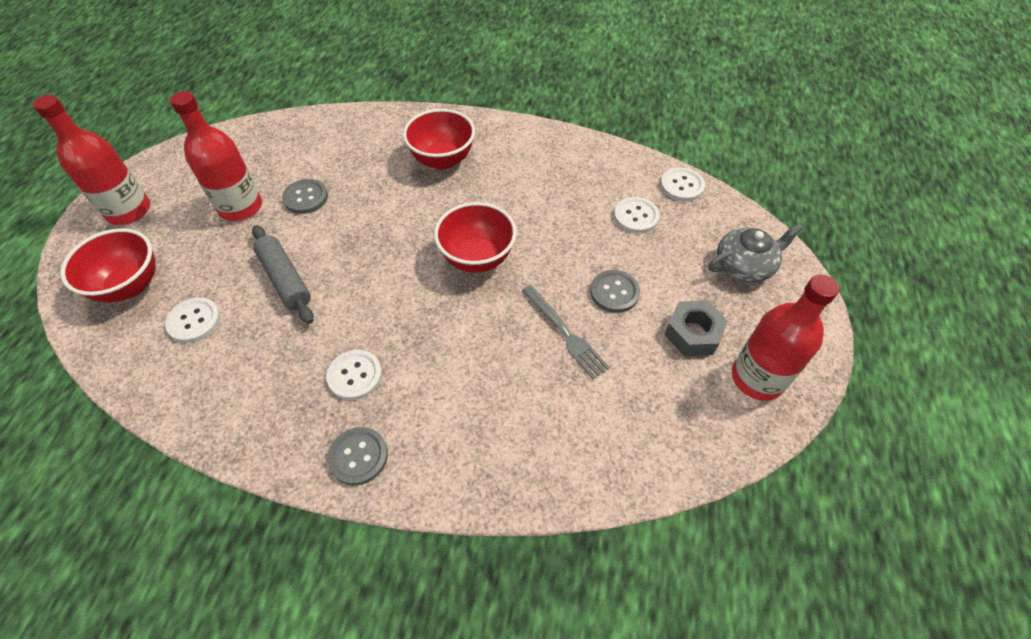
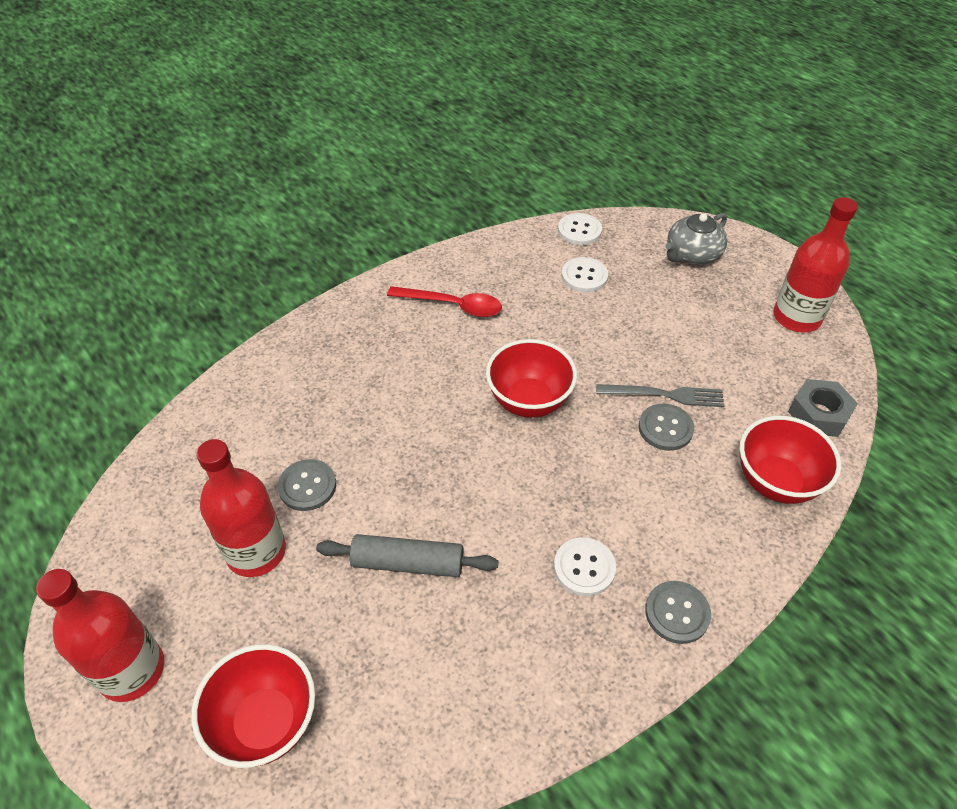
camera: 50 degrees left, 5 degrees down
white button [165,297,221,343] -> none
red bowl [403,109,475,170] -> red bowl moved to [740,416,841,504]
grey button [590,270,640,313] -> grey button moved to [639,404,694,451]
grey nut [665,300,728,356] -> grey nut moved to [788,379,858,437]
grey teapot [708,223,804,283] -> grey teapot turned 150 degrees counterclockwise [665,213,728,264]
none -> red spoon [387,286,502,317]

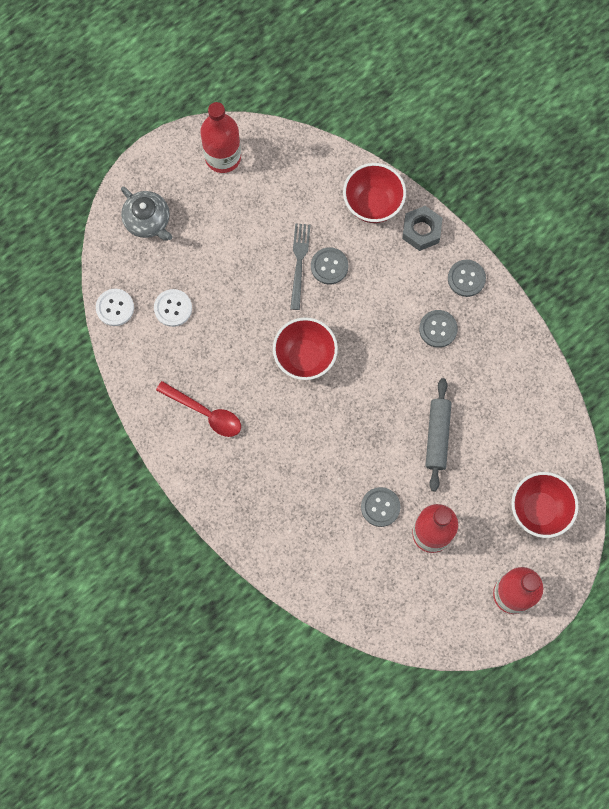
camera: 90 degrees left, 25 degrees up
red spoon [387,286,502,317] -> red spoon turned 105 degrees clockwise [156,381,241,437]
white button [554,537,616,596] -> grey button [419,310,458,348]
grey nut [788,379,858,437] -> grey nut moved to [402,206,442,251]

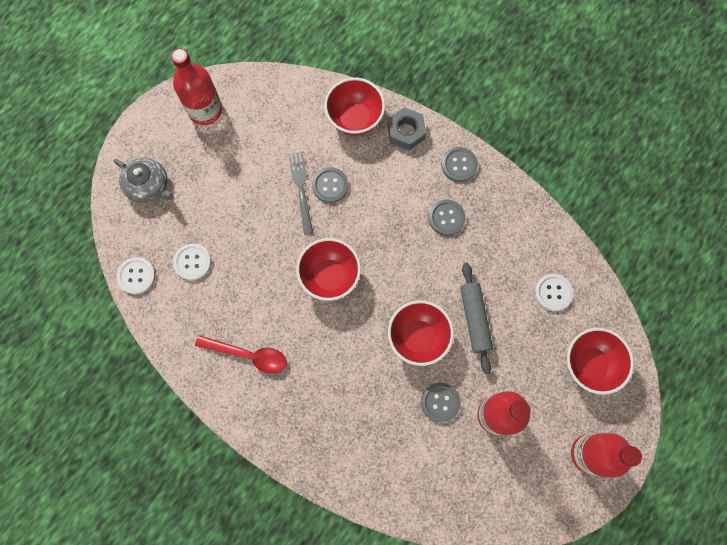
camera: 15 degrees left, 0 degrees up
none -> red bowl [388,300,454,366]
none -> white button [534,274,573,311]

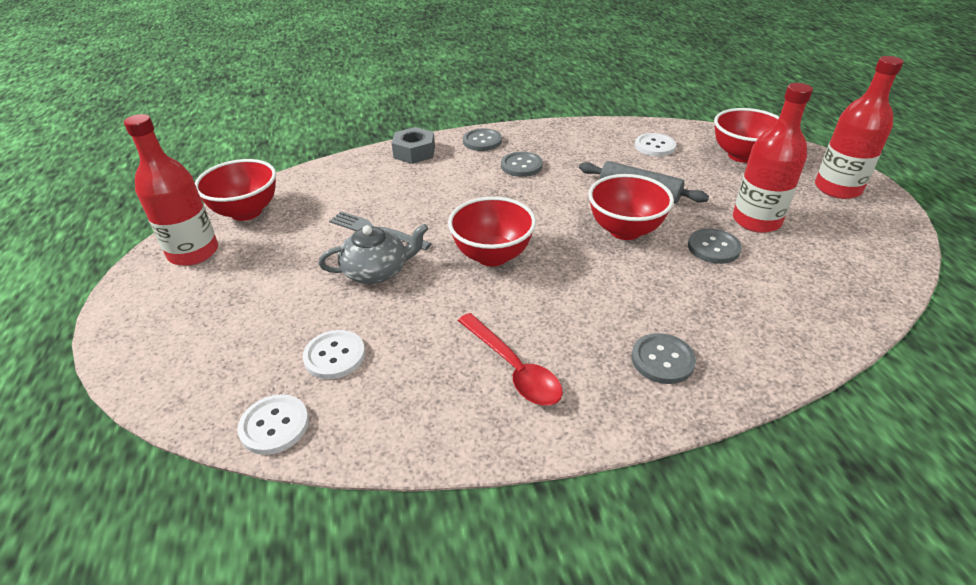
camera: 50 degrees left, 35 degrees down
grey teapot [114,157,173,203] -> grey teapot moved to [319,224,428,284]
red spoon [195,335,287,374] -> red spoon turned 90 degrees clockwise [458,313,563,406]
grey button [312,167,348,203] -> grey button moved to [631,333,696,384]
red bowl [324,78,385,135] -> red bowl moved to [195,159,276,221]

